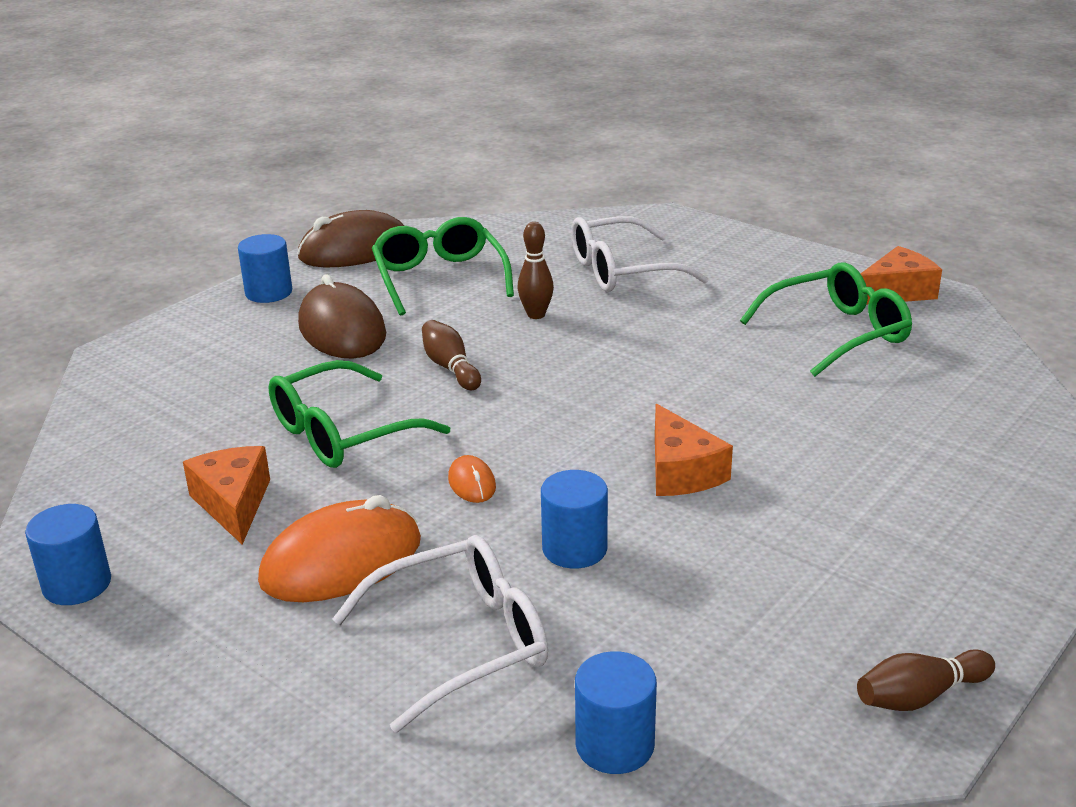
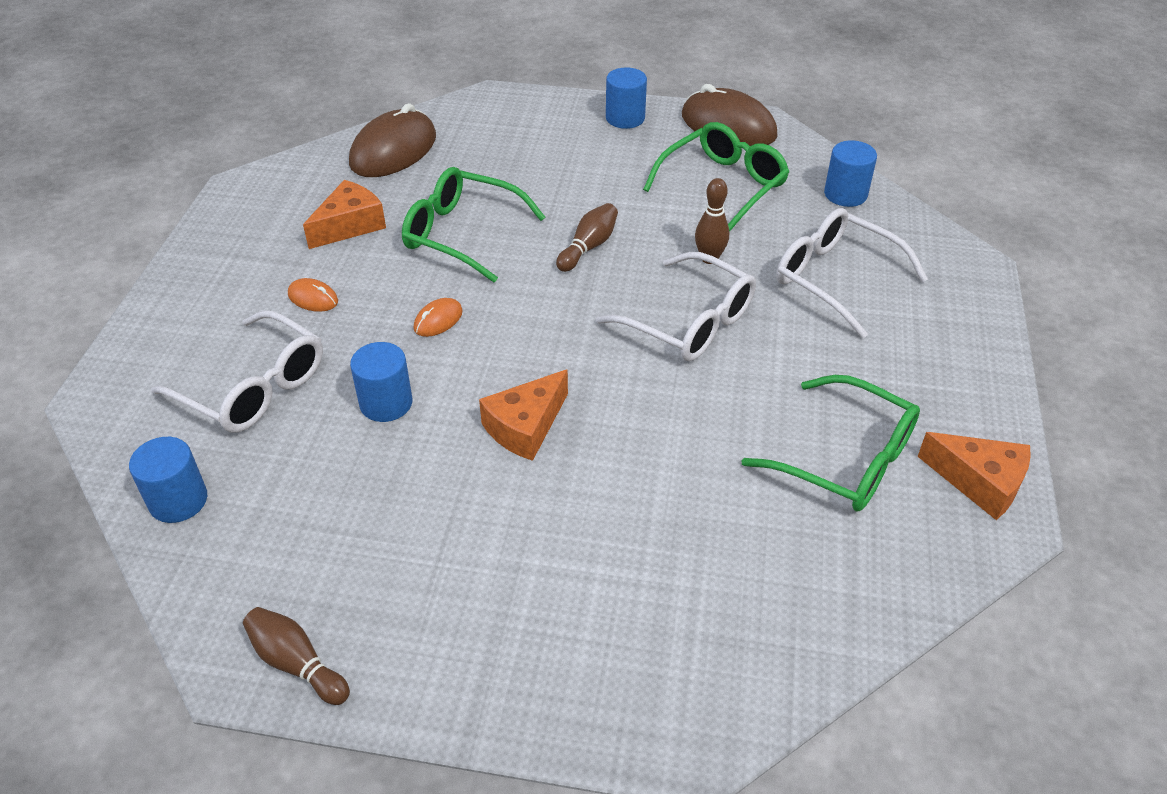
camera: 60 degrees right, 15 degrees up
blue cylinder [25,504,111,605] -> blue cylinder moved to [824,140,877,207]
orange mouse [258,495,421,602] -> orange mouse [288,278,338,312], size x0.46
brown mouse [298,274,386,359] -> brown mouse moved to [349,103,436,177]
none -> white glasses [596,252,756,361]

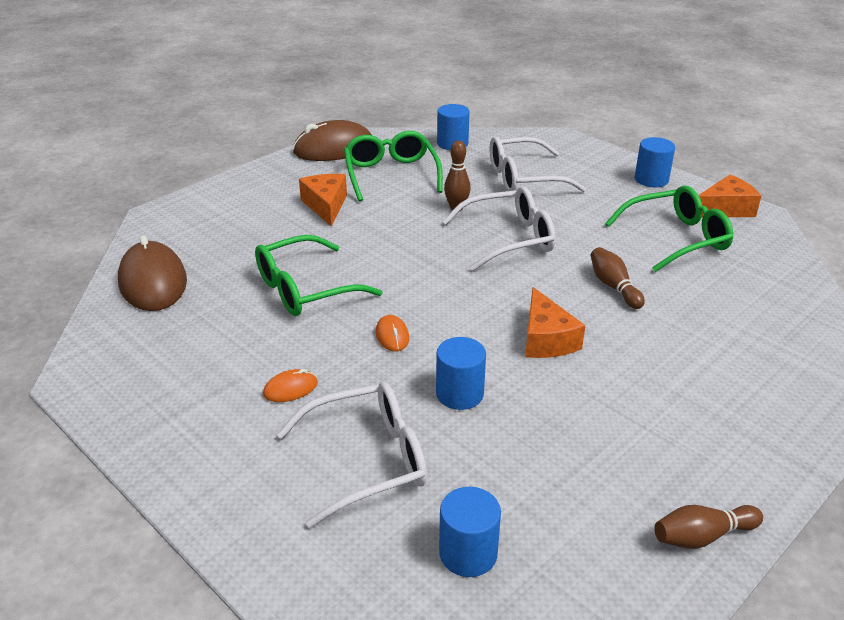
camera: 55 degrees left, 10 degrees down
orange cheese [303,180,386,249] -> orange cheese moved to [299,174,347,226]
brown bowling pin [556,203,618,272] -> brown bowling pin moved to [591,247,645,309]
blue cylinder [606,67,647,129] -> blue cylinder moved to [635,137,675,187]

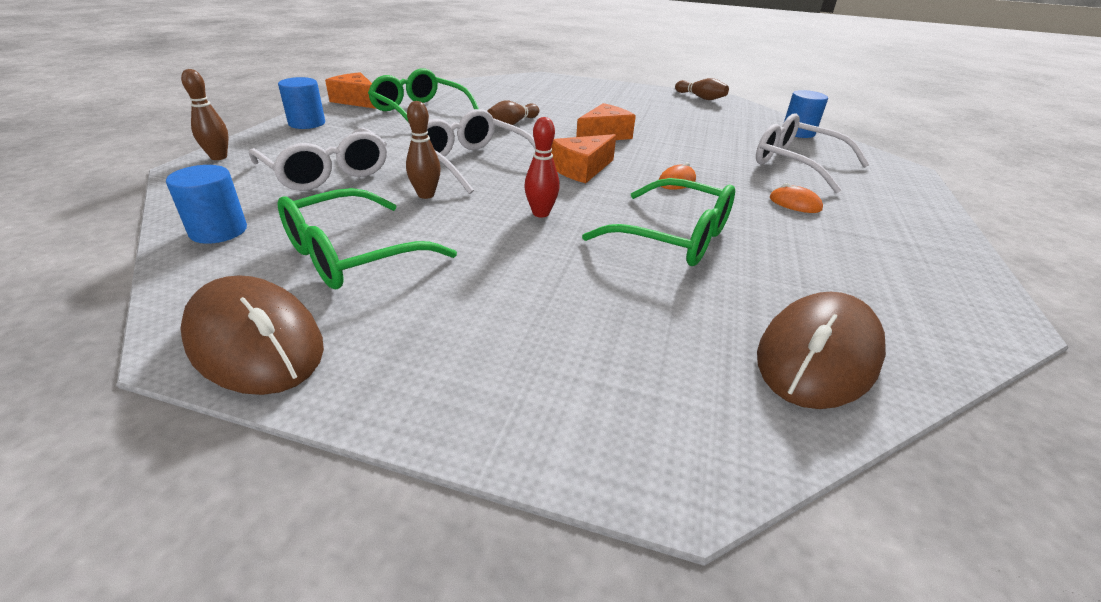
camera: 120 degrees left, 0 degrees up
orange cheese [299,174,347,226] -> orange cheese moved to [551,134,616,183]
blue cylinder [436,337,486,410] -> none
none -> brown bowling pin [181,69,229,160]
none -> red bowling pin [524,117,560,217]

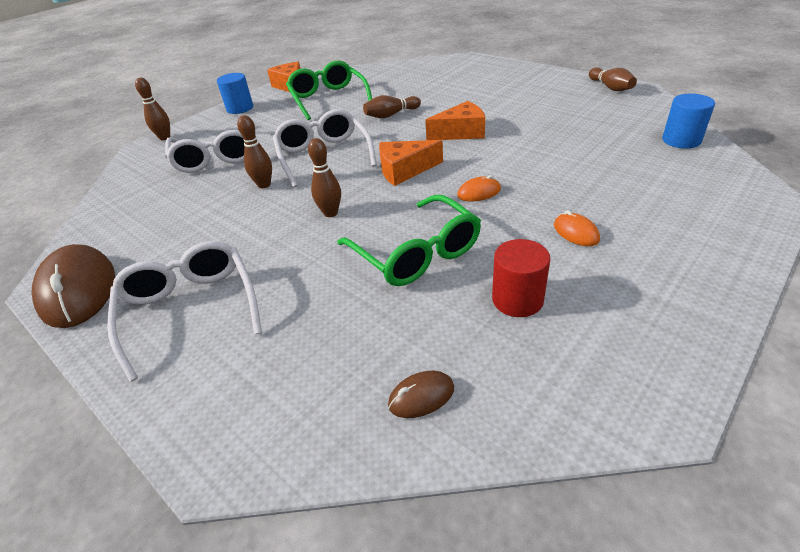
camera: 30 degrees right, 5 degrees up
blue cylinder [166,165,247,244] -> none
green glasses [277,188,457,289] -> none
red bowling pin [524,117,560,217] -> brown bowling pin [308,138,341,217]
white glasses [756,113,870,193] -> white glasses moved to [107,241,262,382]
brown mouse [757,292,886,409] -> brown mouse [388,371,454,418], size x0.46
none -> red cylinder [492,239,550,317]

